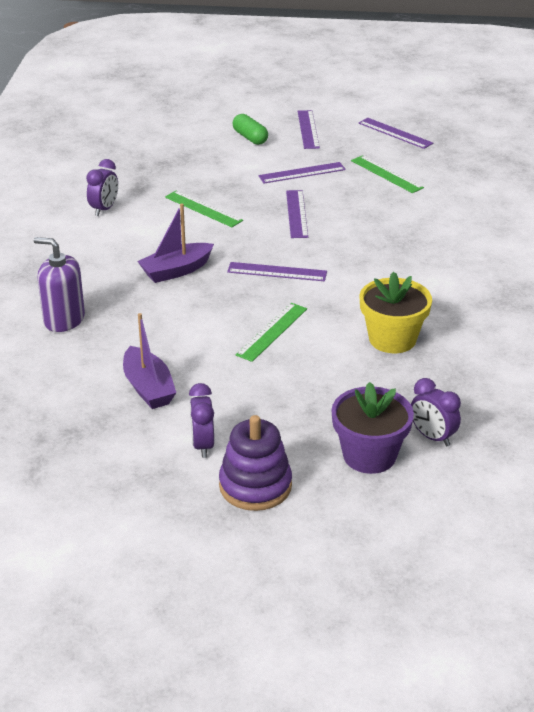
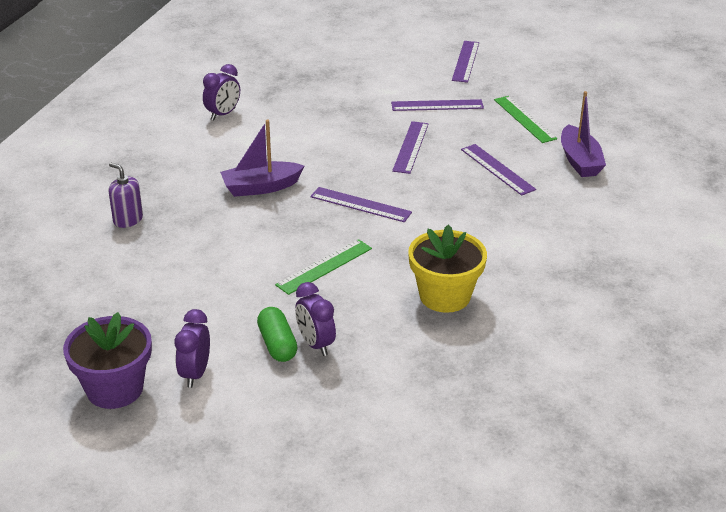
camera: 15 degrees right, 0 degrees up
purple soap dispenser [34,237,85,332] -> purple soap dispenser [109,163,143,228], size x0.67
purple boat [123,313,176,409] -> purple boat moved to [561,91,606,177]
green ruler [165,190,243,227] -> none
purple stacking toy [219,415,292,511] -> none
green capsule [232,114,268,145] -> green capsule moved to [257,307,297,362]
purple flower pot [331,382,414,474] -> purple flower pot moved to [63,312,152,409]
purple ruler [359,118,433,149] -> purple ruler moved to [461,144,536,196]
purple clock [411,378,461,447] -> purple clock moved to [295,282,336,356]

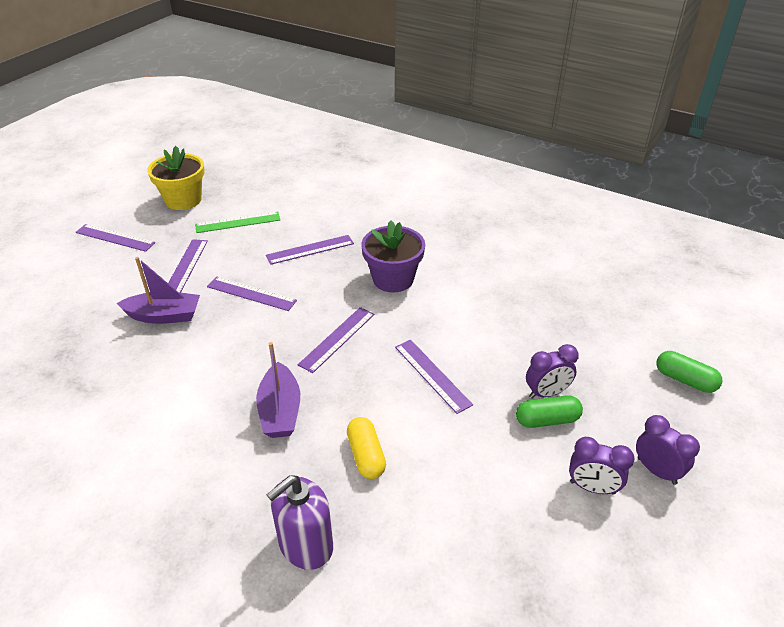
camera: 80 degrees left, 5 degrees up
purple flower pot [63,312,152,409] -> purple flower pot moved to [361,220,425,292]
purple soap dispenser [109,163,143,228] -> purple soap dispenser [267,475,333,570], size x1.50
purple clock [203,64,240,120] -> purple clock moved to [636,415,700,485]
green ruler [275,239,372,295] -> purple ruler [395,340,473,414]
yellow flower pot [408,224,487,313] -> yellow flower pot moved to [147,146,205,210]
purple boat [561,91,606,177] -> purple boat moved to [116,257,200,324]
none -> yellow capsule [347,417,386,479]
none -> green capsule [656,351,722,393]

